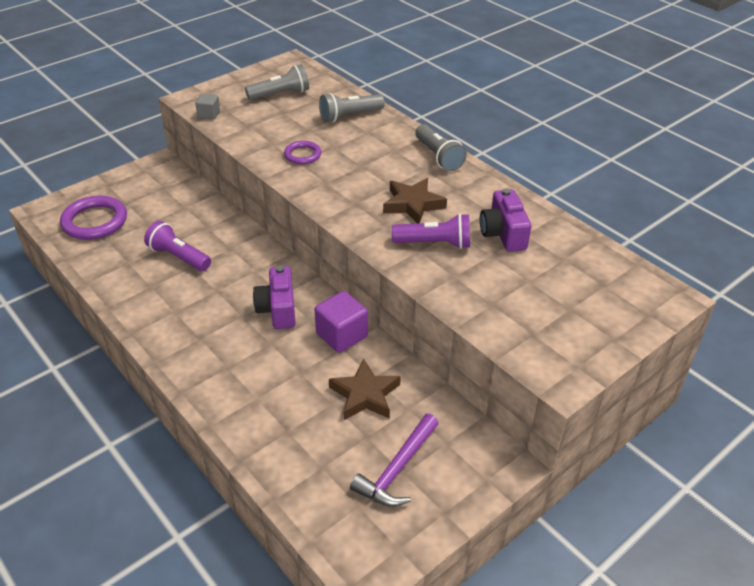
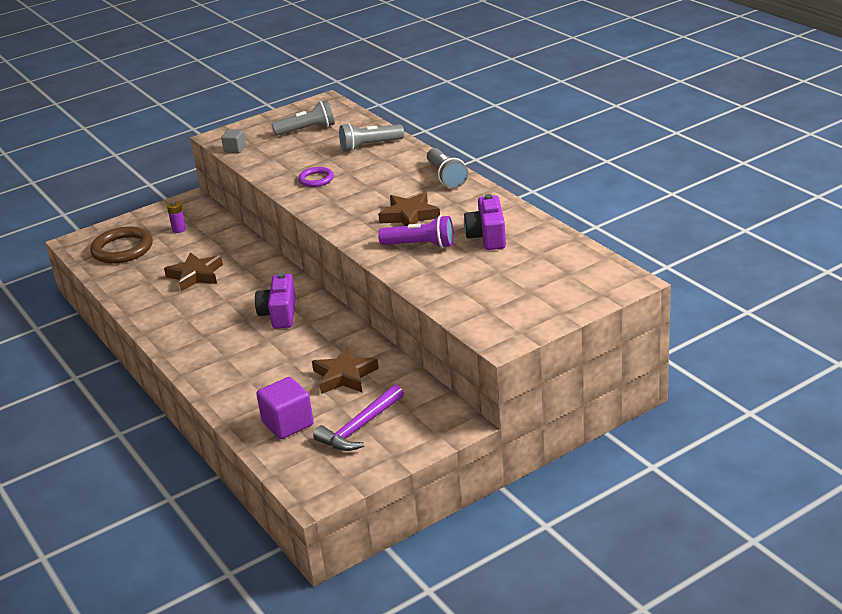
camera: 10 degrees right, 10 degrees down
purple ring [60,196,127,240] -> brown ring [90,226,153,264]
purple flashlight [144,221,211,271] -> brown star [164,252,223,291]
purple cube [315,291,368,353] -> purple cube moved to [256,377,314,439]
none -> purple battery [167,201,186,233]

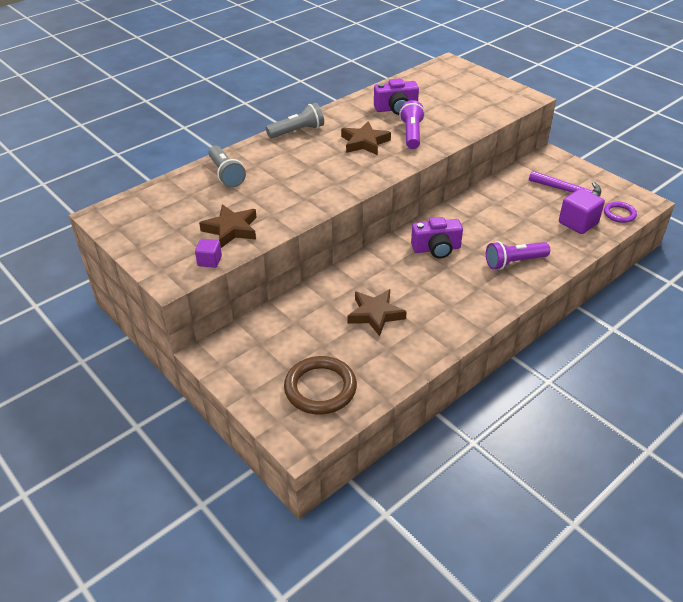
camera: 100 degrees left, 10 degrees up
purple battery [167,201,186,233] -> none
grey cube [221,129,246,153] -> purple cube [195,239,222,268]
grey flashlight [271,100,335,136] -> none
purple ring [298,167,334,187] -> purple ring moved to [604,201,637,223]
brown star [312,346,379,394] -> brown star moved to [199,204,257,248]
none -> purple flashlight [486,241,550,270]

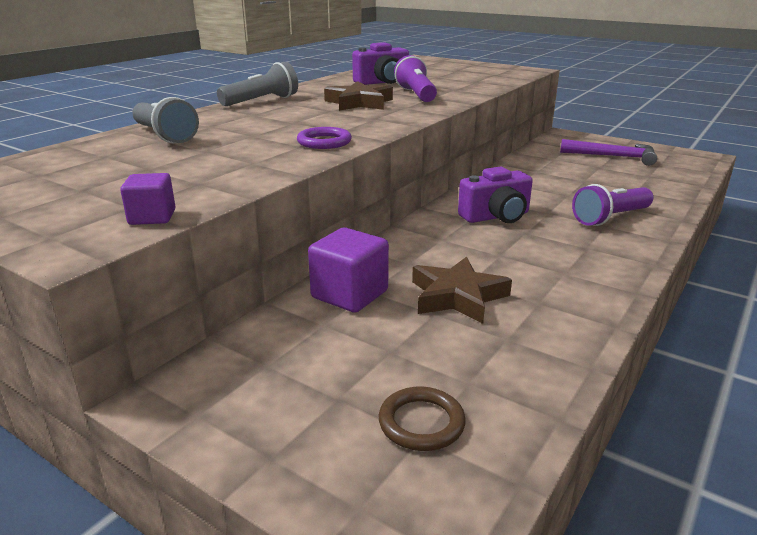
camera: 15 degrees left, 15 degrees down
brown star [199,204,257,248] -> none
brown ring [284,356,357,415] -> brown ring [379,387,466,451], size x0.56
purple cube [559,188,605,234] -> purple cube moved to [308,228,389,313]
purple ring [604,201,637,223] -> purple ring moved to [297,127,352,149]

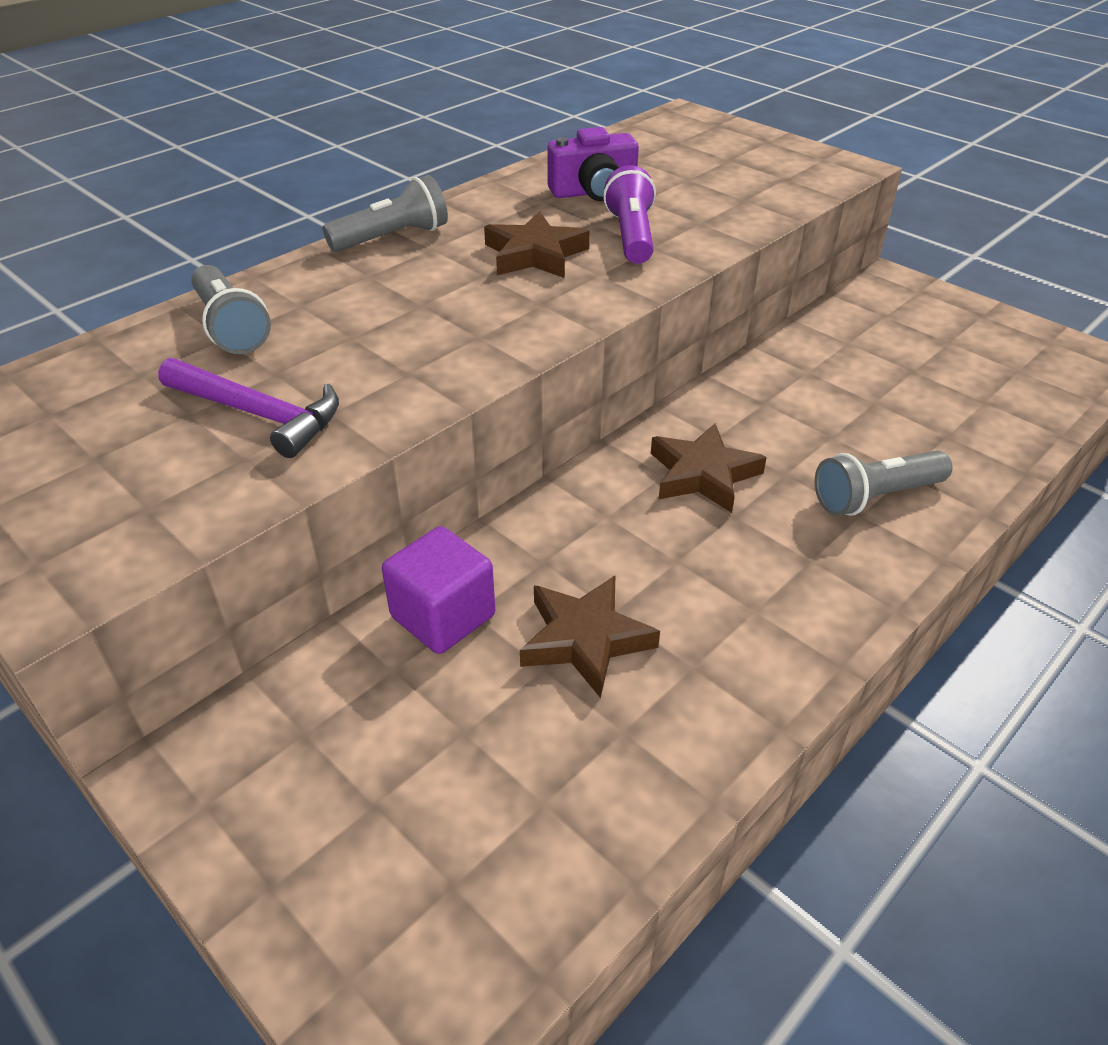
camera: 10 degrees right, 15 degrees up
purple cube [120,173,176,225] -> none
purple ring [297,127,352,149] -> none
brown ring [379,387,466,451] -> none
purple camera [458,167,533,223] -> brown star [651,423,767,513]
purple hammer [560,139,657,166] -> purple hammer moved to [158,358,339,458]
purple flashlight [572,184,653,226] -> grey flashlight [815,451,952,516]

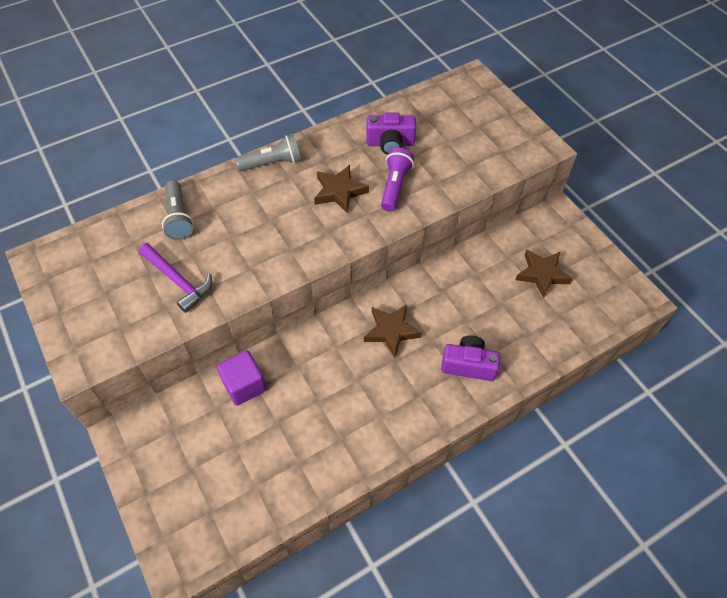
camera: 15 degrees right, 15 degrees up
brown star [520,576,660,698] -> brown star moved to [515,249,573,298]
grey flashlight [815,451,952,516] -> purple camera [441,336,500,381]

